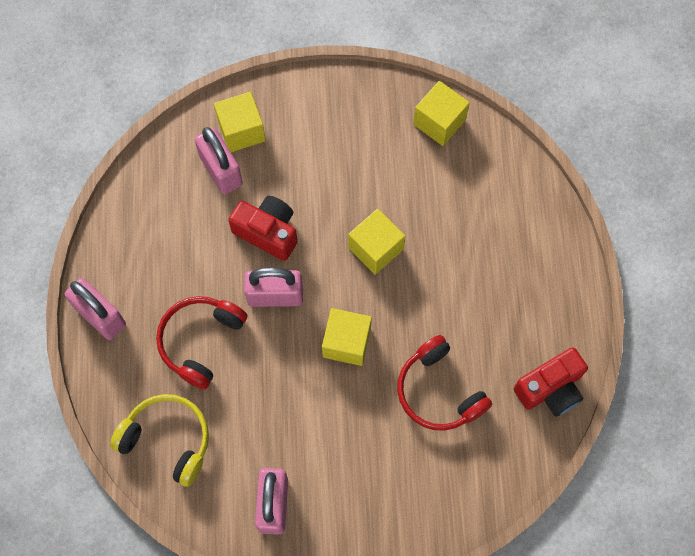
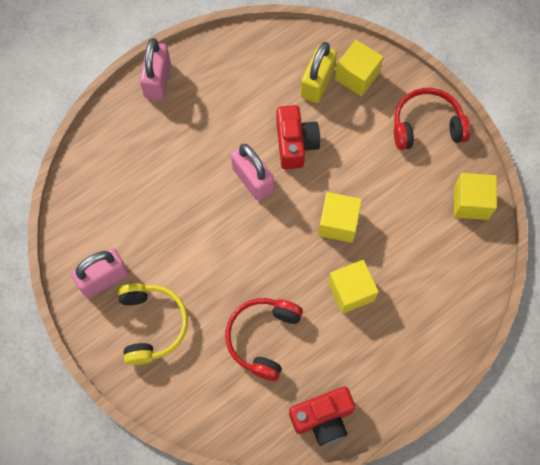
camera: 55 degrees right, 0 degrees up
yellow headphones [110,394,209,487] -> yellow headphones moved to [118,283,188,365]
red headphones [156,296,247,389] -> red headphones moved to [394,88,471,150]
pink padlock [195,127,243,194] -> yellow padlock [300,42,337,103]
yellow cube [322,308,372,366] -> yellow cube moved to [328,260,379,314]
red camera [514,348,588,417] -> red camera turned 45 degrees counterclockwise [289,387,355,446]

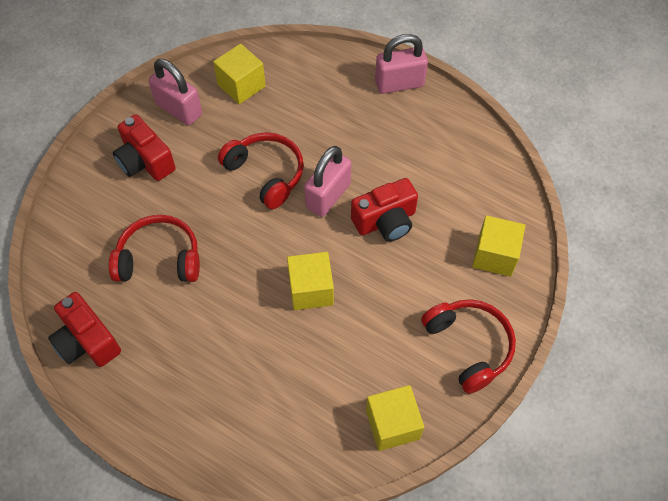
camera: 70 degrees right, 10 degrees down
yellow headphones [118,283,188,365] -> red camera [113,114,176,181]
yellow padlock [300,42,337,103] -> none
yellow cube [328,260,379,314] -> yellow cube moved to [213,44,266,104]
none -> red headphones [218,132,304,209]

